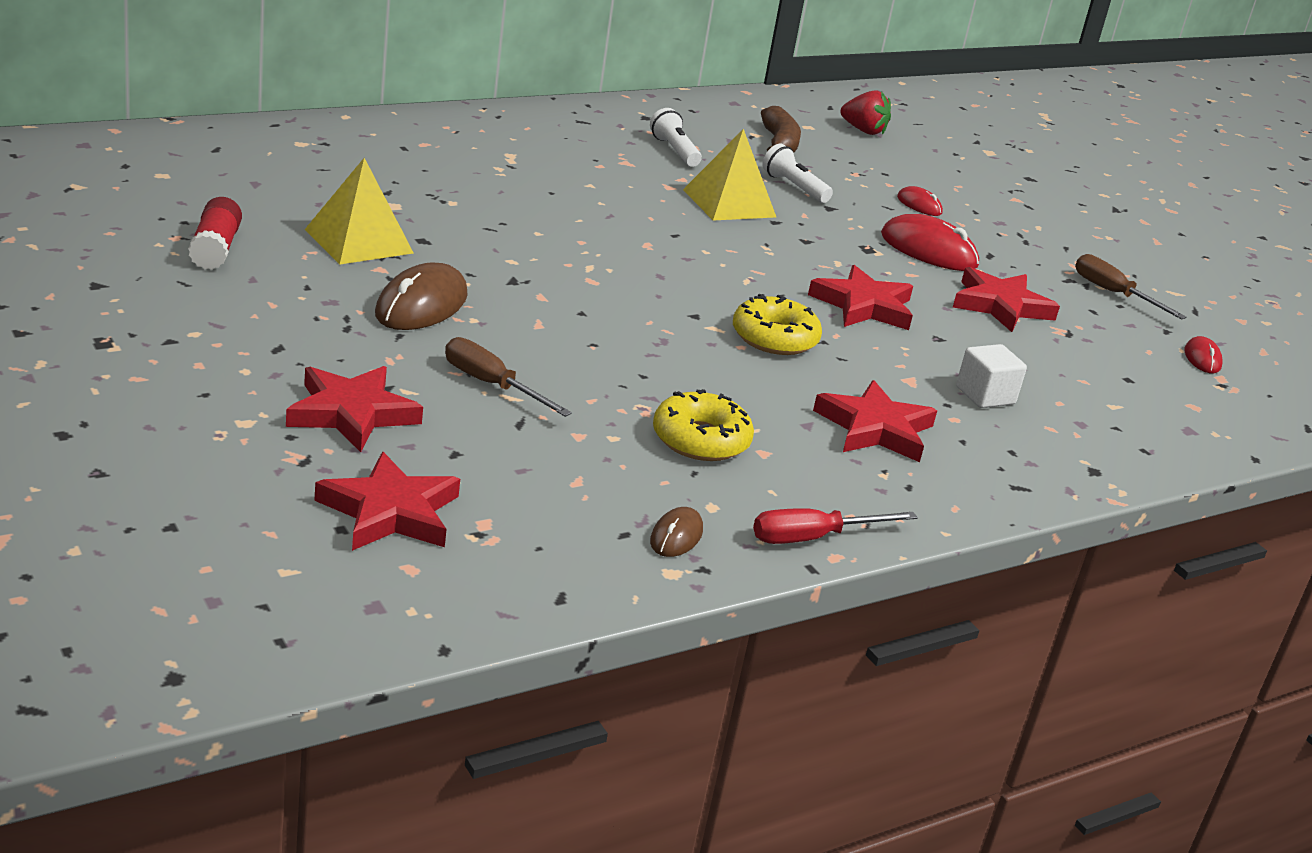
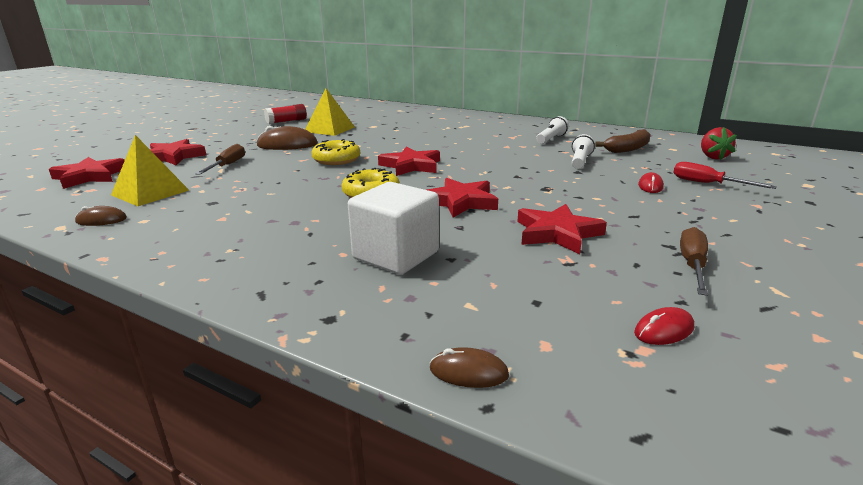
camera: 65 degrees right, 5 degrees down
yellow donut [653,389,754,461] -> yellow donut moved to [311,139,360,165]
yellow pyramid [683,129,776,221] -> yellow pyramid moved to [111,135,189,206]
red screwdriver [753,508,918,544] -> red screwdriver moved to [673,162,777,189]
red star [813,380,937,462] -> red star moved to [378,147,440,176]
red mouse [881,214,979,271] -> none
white cube [956,344,1027,408] -> white cube [348,182,439,275], size x1.71
none -> brown mouse [429,347,509,388]

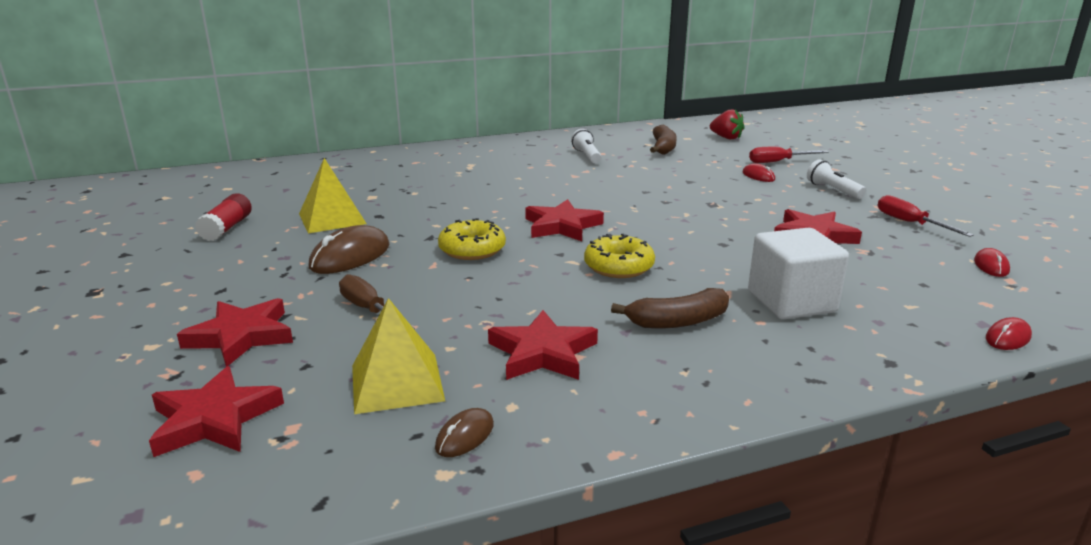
camera: 50 degrees left, 0 degrees up
red star [427,178,498,218] -> red star moved to [488,310,598,380]
brown mouse [429,347,509,388] -> red mouse [986,317,1032,350]
white flashlight [572,134,595,169] -> white flashlight moved to [807,159,866,199]
brown screwdriver [680,227,708,296] -> red screwdriver [878,195,974,237]
none -> brown banana [611,288,729,329]

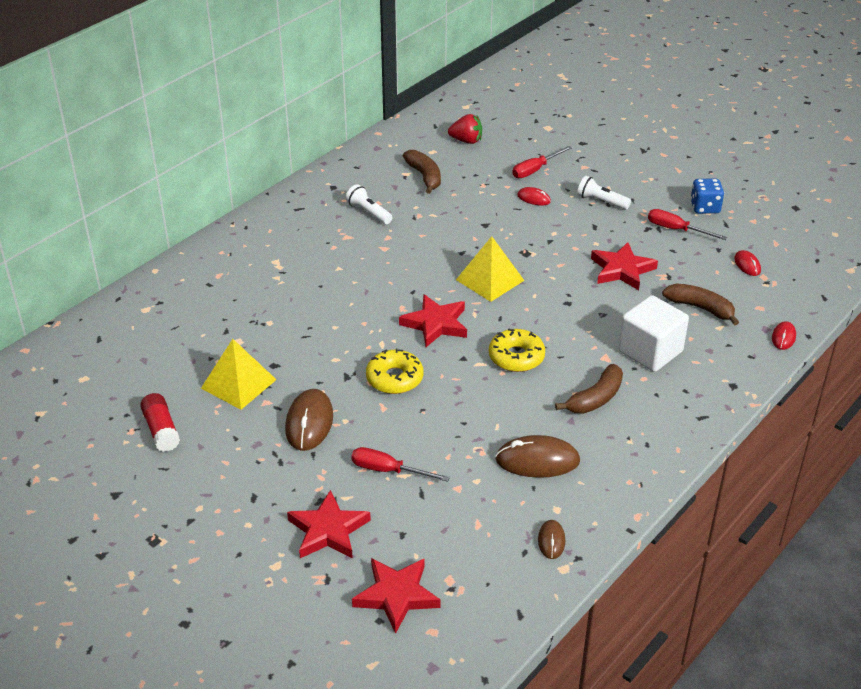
camera: 30 degrees left, 15 degrees up
brown screwdriver [339,274,415,329] -> red screwdriver [351,447,450,482]
yellow pyramid [352,298,445,414] -> yellow pyramid moved to [456,236,524,302]
red star [488,310,598,380] -> brown mouse [495,435,580,478]
none -> brown banana [662,284,739,325]
none -> blue dice [690,178,724,214]

